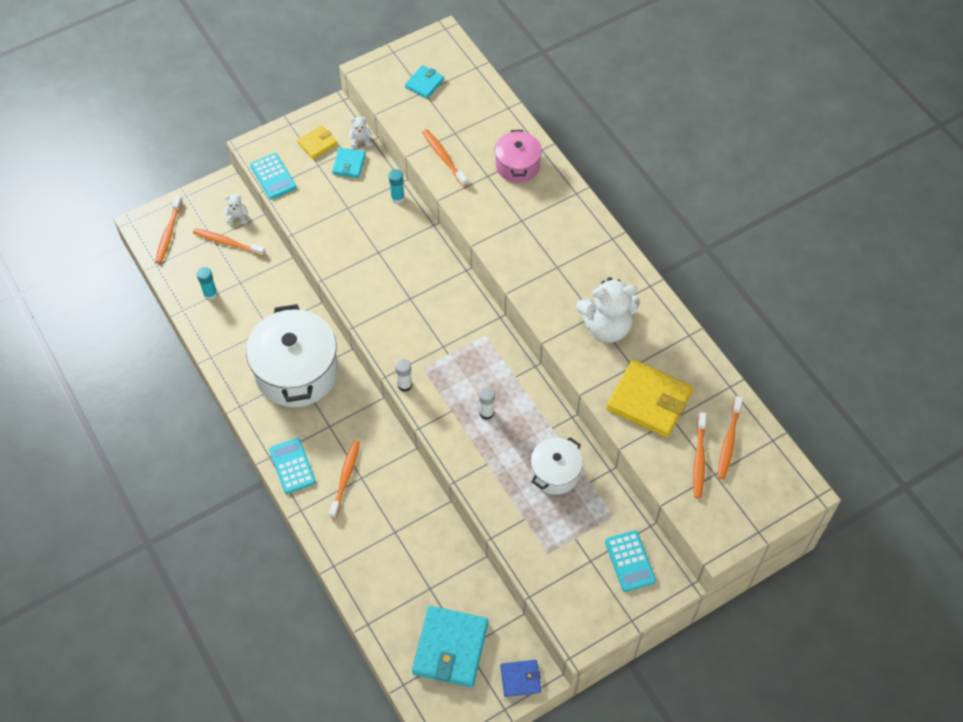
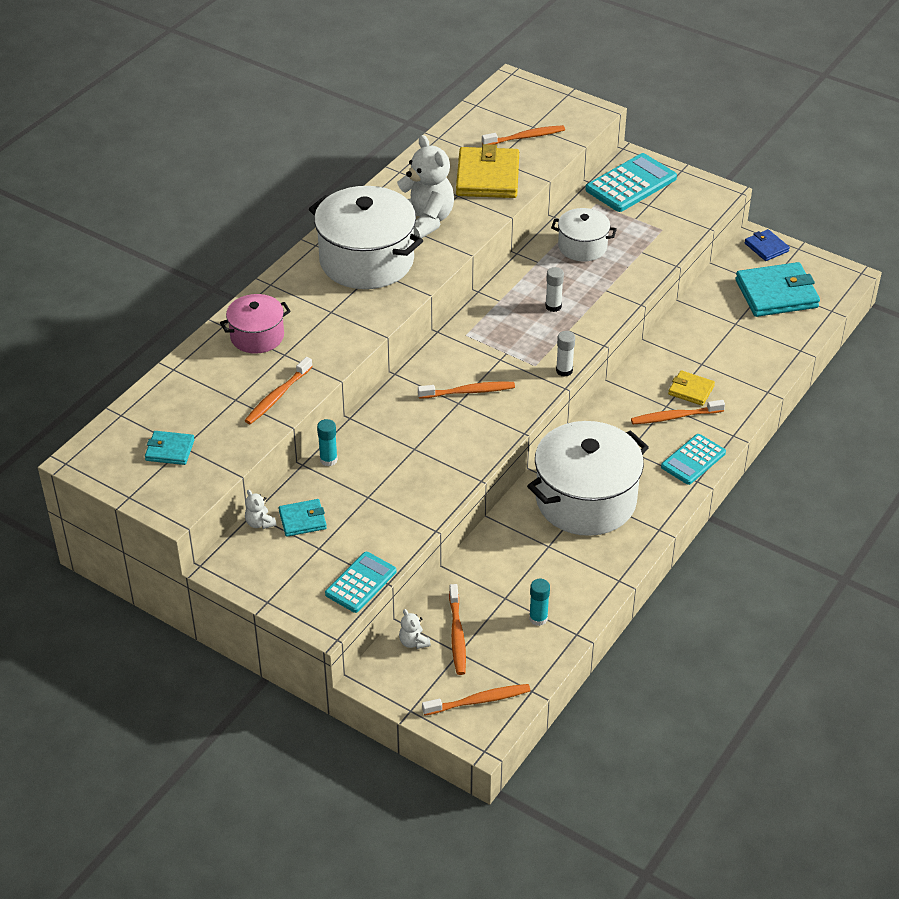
camera: 115 degrees left, 15 degrees down
yellow wallet [297,125,337,159] -> yellow wallet moved to [668,370,715,406]
turquoise calculator [605,530,656,592] -> turquoise calculator [585,153,677,212], size x1.55
orange toothbrush [718,396,743,479] -> orange toothbrush moved to [418,382,515,399]
none -> white pot [309,186,423,289]

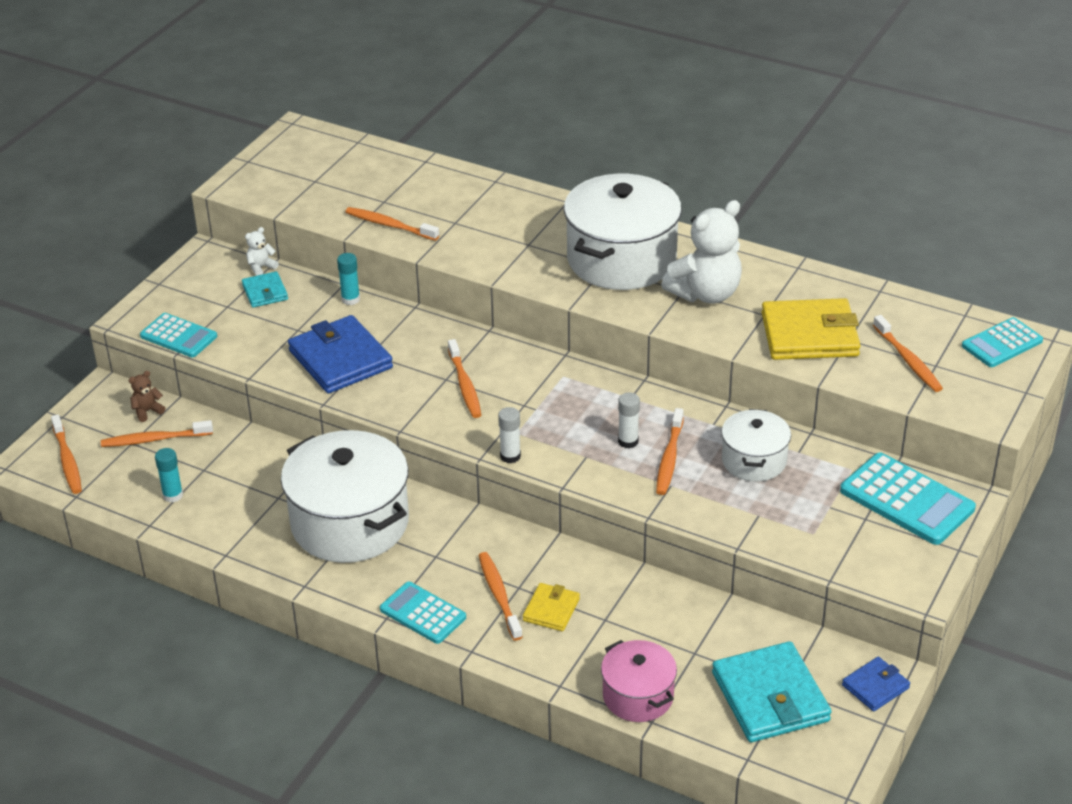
camera: 85 degrees right, 5 degrees down
turquoise wallet [145,431,195,465] -> none
pink pot [220,294,291,353] -> pink pot moved to [601,640,677,722]
white teddy bear [399,609,431,649] -> brown teddy bear [129,371,165,422]
none -> blue wallet [288,315,393,394]
none -> orange toothbrush [656,408,684,495]
none -> turquoise calculator [962,317,1043,367]

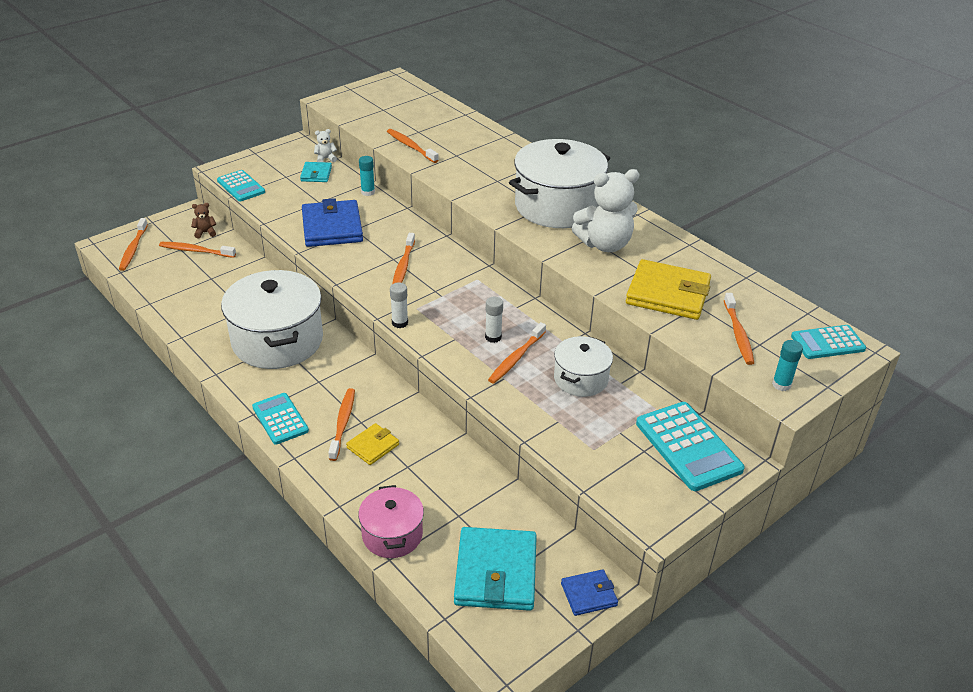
camera: 20 degrees right, 0 degrees up
turquoise glue stick [155,448,183,502] -> turquoise glue stick moved to [772,340,803,391]

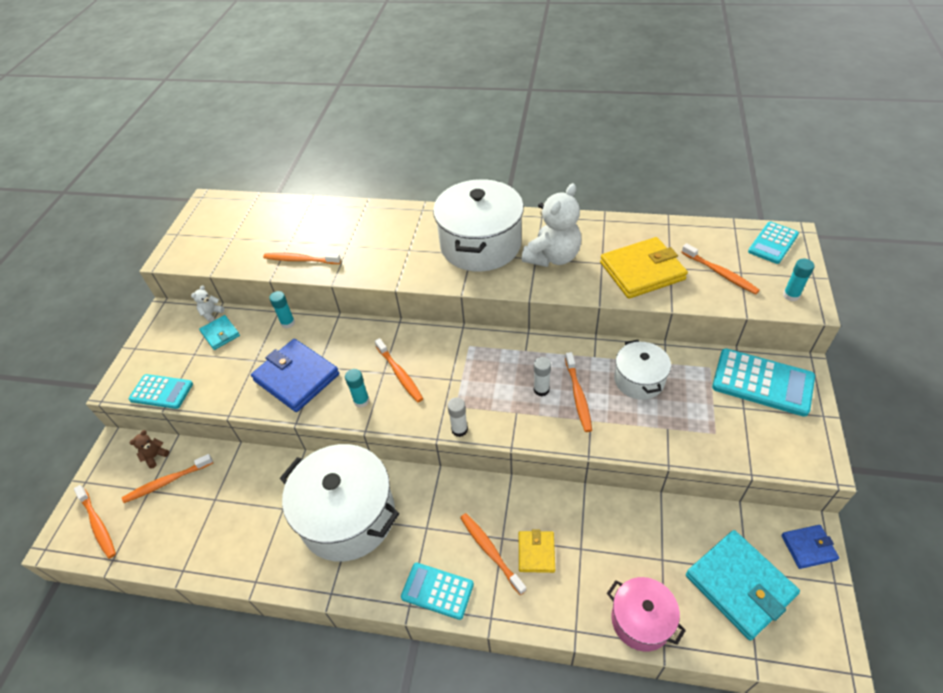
camera: 35 degrees left, 10 degrees up
blue wallet [561,569,618,616] -> blue wallet turned 45 degrees clockwise [781,525,839,569]
none -> turquoise glue stick [345,369,369,407]

